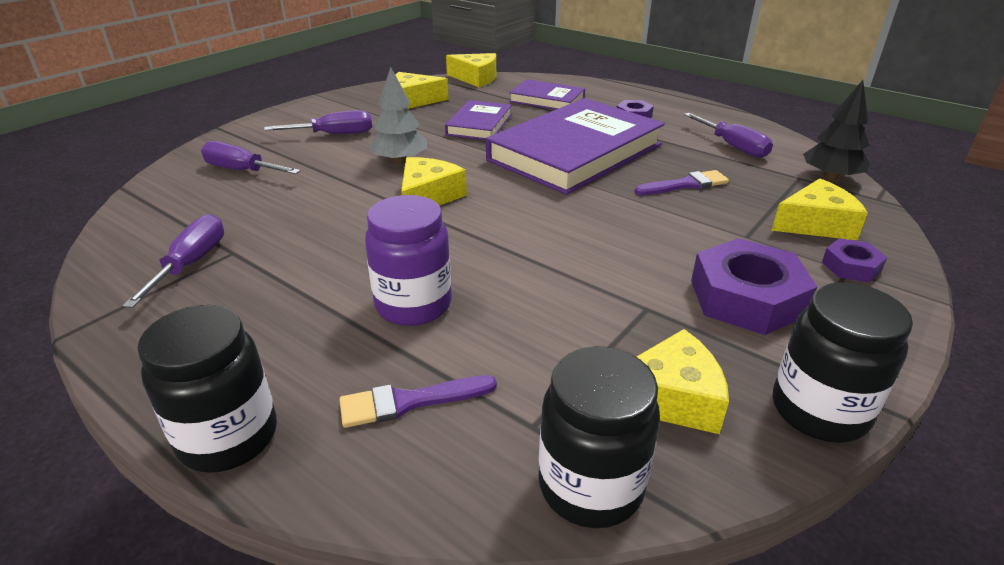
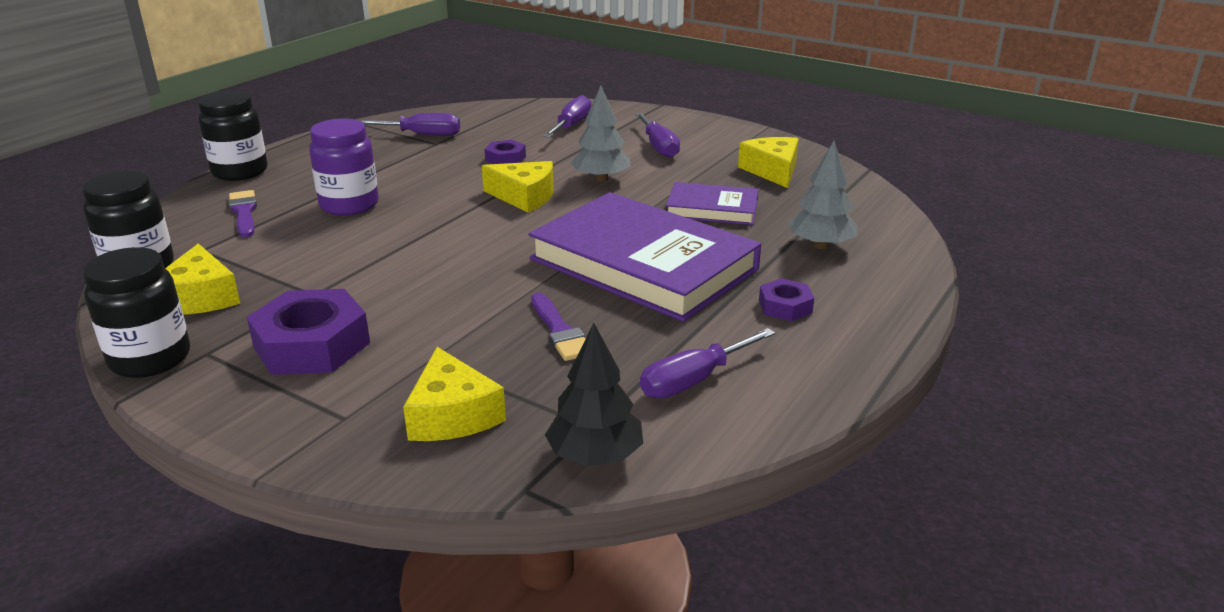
camera: 85 degrees right, 5 degrees down
yellow cheese [446,53,496,87] -> none
purple book [509,79,585,110] -> grey tree [788,141,858,249]
purple nut [822,238,887,283] -> purple nut moved to [485,140,526,164]

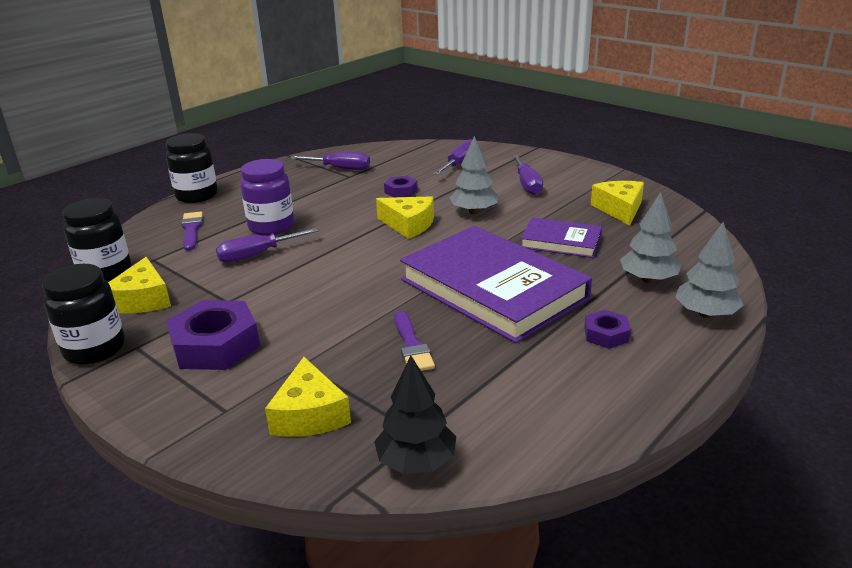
camera: 10 degrees right, 0 degrees up
purple screwdriver [640,328,775,399] -> purple screwdriver moved to [216,228,319,263]
none -> grey tree [675,222,744,318]

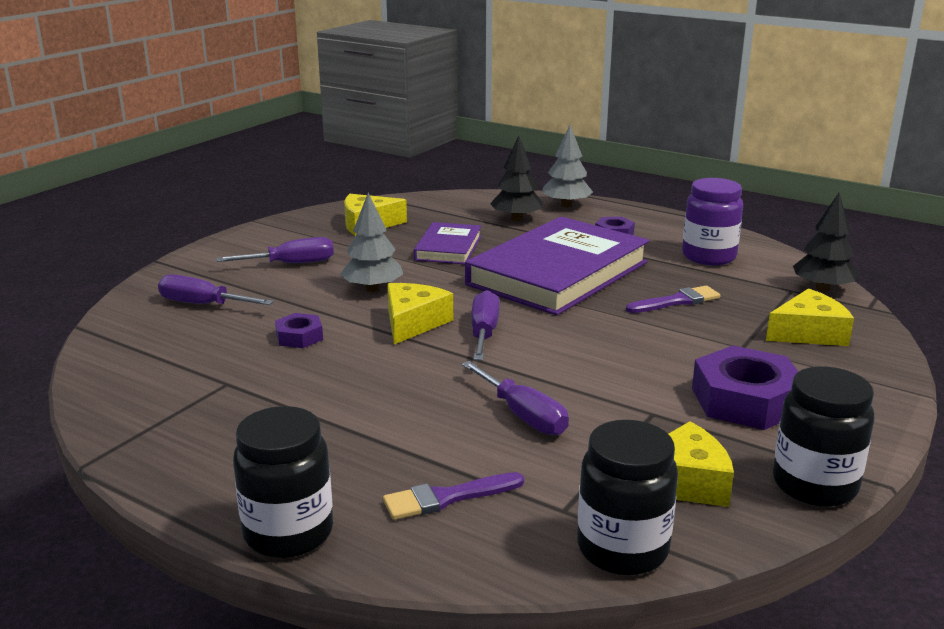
camera: 100 degrees left, 5 degrees down
purple jar [240,159,294,236] -> purple jar moved to [682,178,743,265]
purple screwdriver [290,152,370,170] -> purple screwdriver moved to [472,290,500,361]
grey tree [620,192,681,283] -> black tree [490,135,543,221]

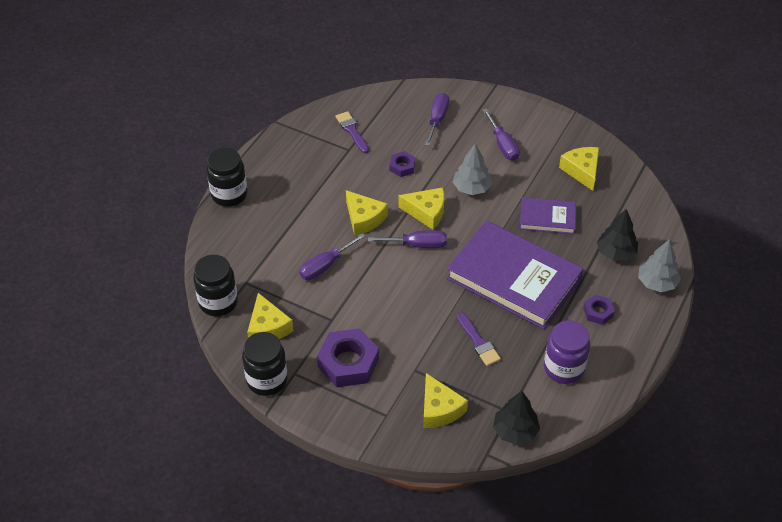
camera: 85 degrees right, 25 degrees up
purple brush [383,472,524,520] -> purple brush moved to [336,111,369,153]
none -> yellow cheese [346,190,388,236]

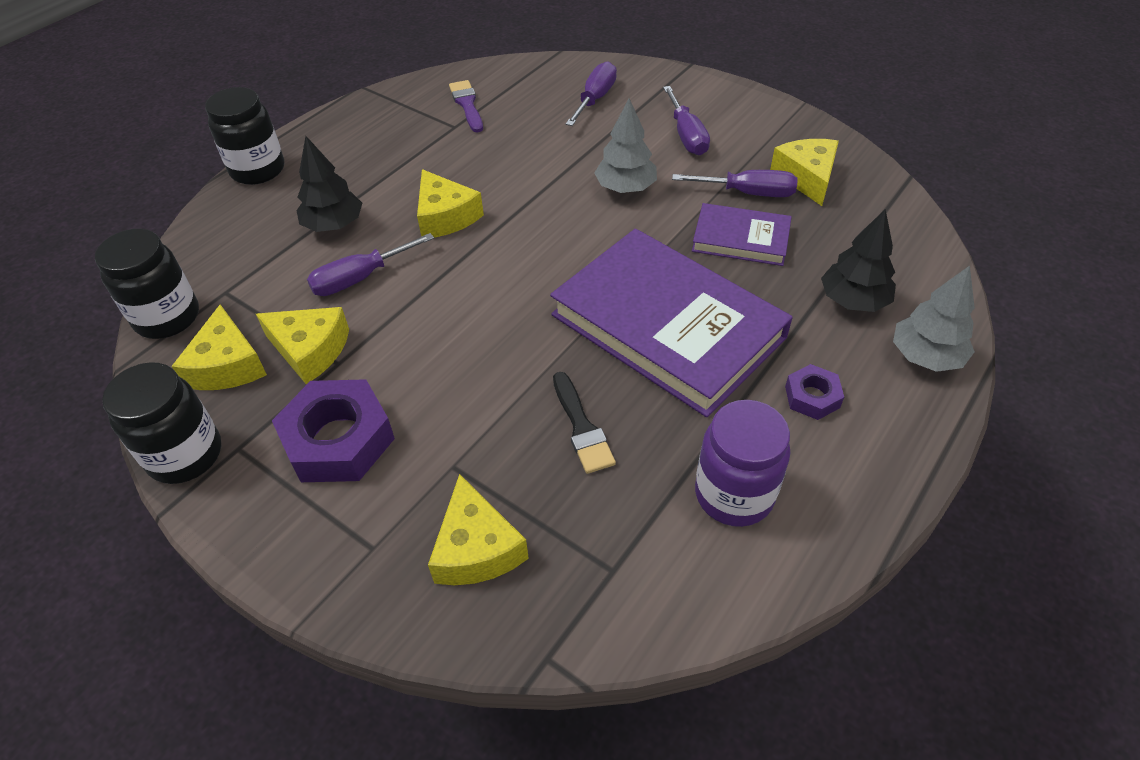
camera: 10 degrees right, 0 degrees up
purple screwdriver [368,230,447,248] -> purple screwdriver moved to [672,170,798,197]
purple nut [390,151,416,177] -> none
yellow cheese [398,187,444,230] -> yellow cheese moved to [256,307,349,384]
purple brush [457,312,501,366] -> black brush [553,372,616,474]
black tree [493,391,540,445] -> black tree moved to [297,136,362,232]

